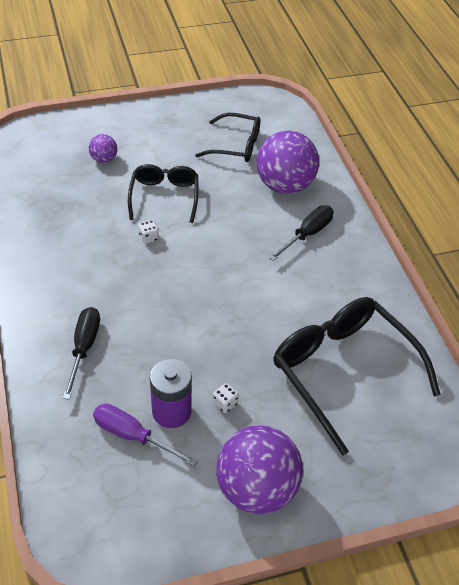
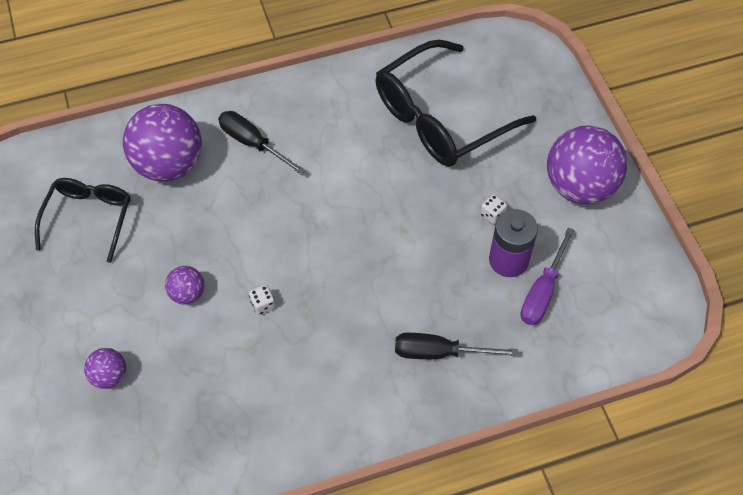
camera: 90 degrees left, 10 degrees up
black glasses [128,164,198,223] -> purple ball [165,266,205,305]

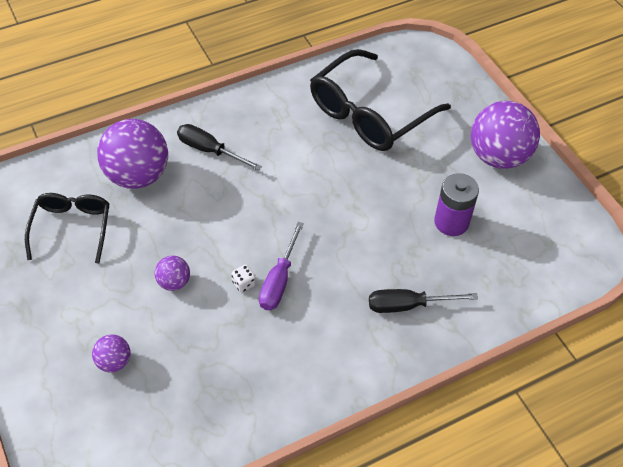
camera: 10 degrees left, 5 degrees down
white dice [480,194,507,224] -> none
purple screwdriver [520,228,575,325] -> purple screwdriver moved to [259,222,304,310]

